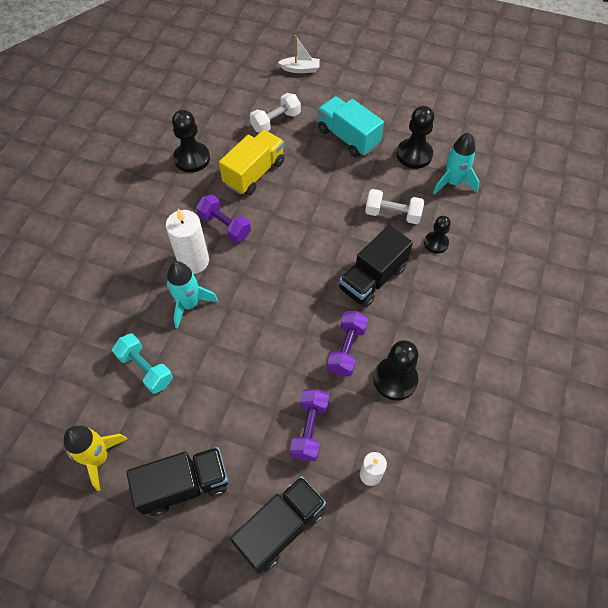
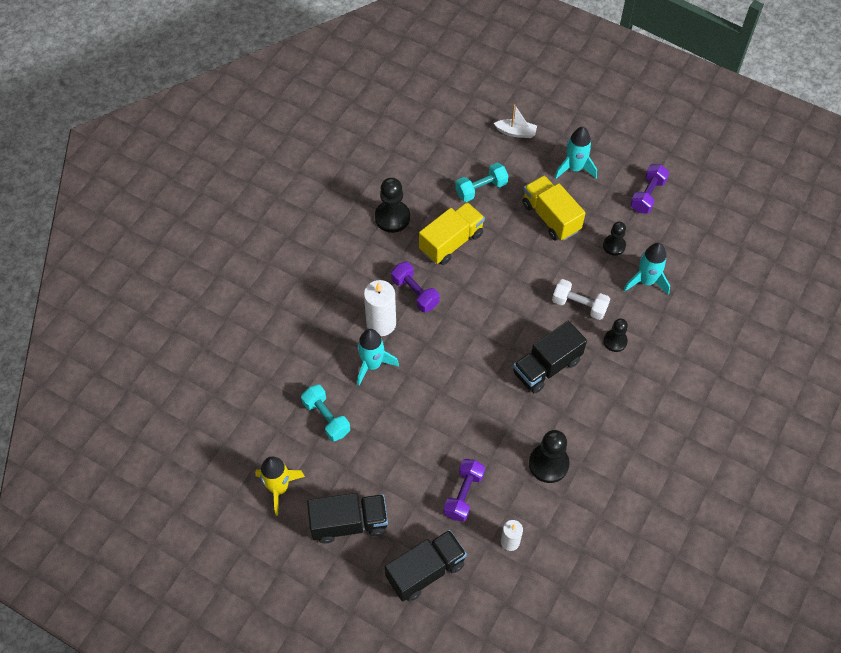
camera: 10 degrees right, 0 degrees up
white dumbbell [250,93,301,133] -> turquoise dumbbell [455,163,508,202]
turquoise truck [318,96,384,157] -> yellow truck [522,175,585,241]
purple dumbbell [327,311,368,376] -> purple dumbbell moved to [630,164,669,214]
black pawn [397,106,434,169] -> black pawn [603,222,626,256], size x0.62
none -> turquoise rocket [554,127,597,179]

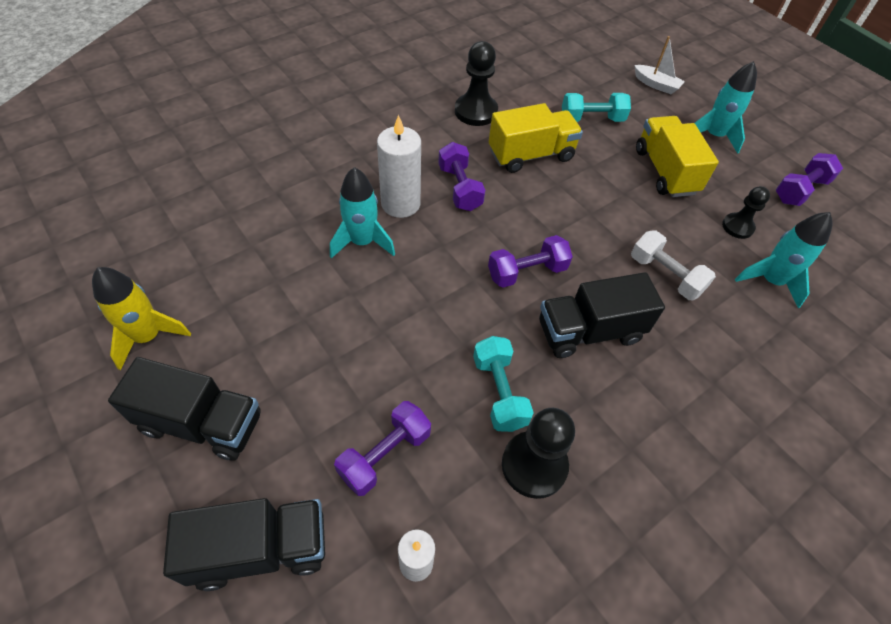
camera: 20 degrees right, 5 degrees down
turquoise dumbbell [301,384,350,441] -> turquoise dumbbell moved to [473,336,534,432]
black pawn [603,318,628,352] -> none
none -> purple dumbbell [488,235,573,288]

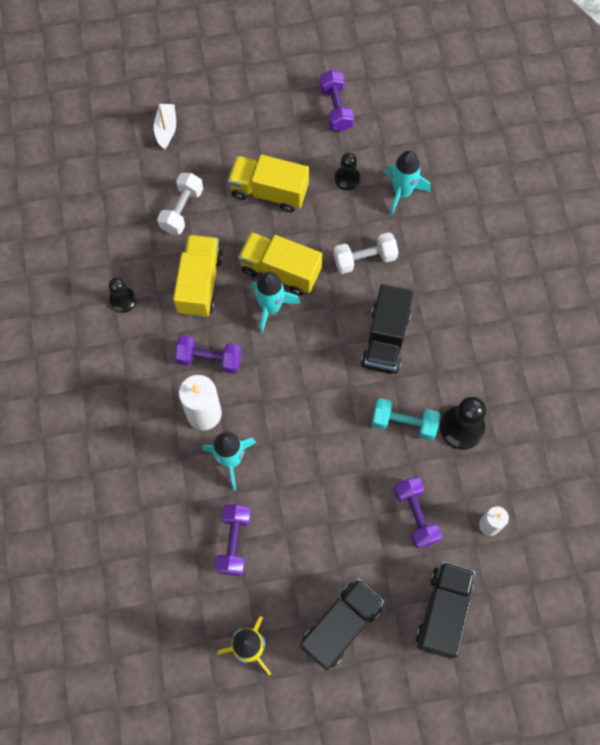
camera: 60 degrees left, 15 degrees up
black pawn [455,41,498,126] -> black pawn [109,277,136,313], size x0.62
purple dumbbell [488,235,573,288] -> purple dumbbell moved to [215,505,251,576]
turquoise dumbbell [562,93,631,122] -> white dumbbell [157,173,203,235]
white boat [634,36,685,94] -> white boat turned 60 degrees counterclockwise [154,104,176,149]
turquoise rocket [695,61,757,154] -> turquoise rocket moved to [251,272,300,334]
none -> yellow truck [238,232,322,296]

